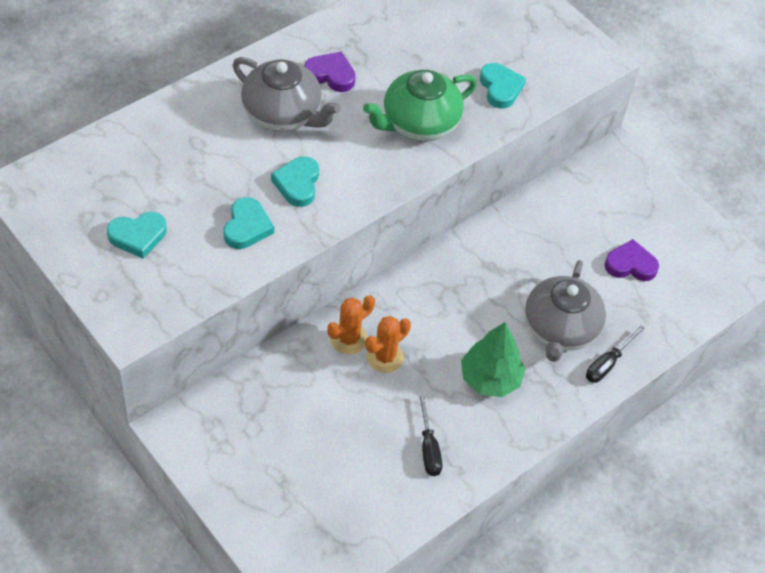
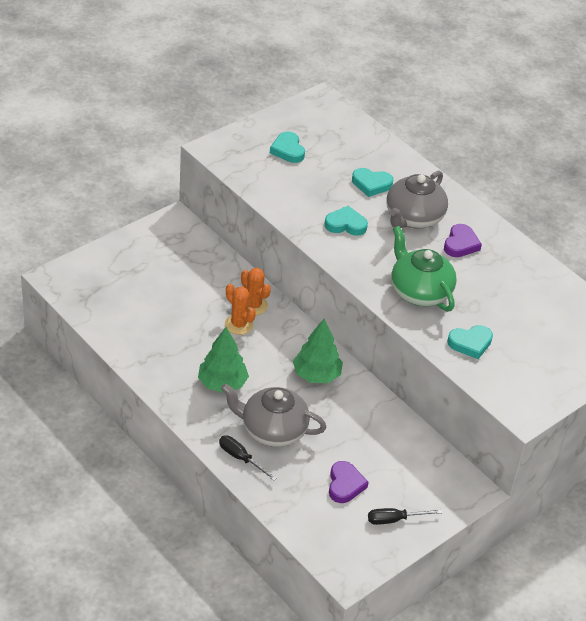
camera: 90 degrees right, 10 degrees down
turquoise heart [224,197,274,249] -> turquoise heart moved to [352,168,393,197]
black screwdriver [418,393,442,476] -> black screwdriver moved to [368,508,442,525]
none -> green tree [293,319,343,383]

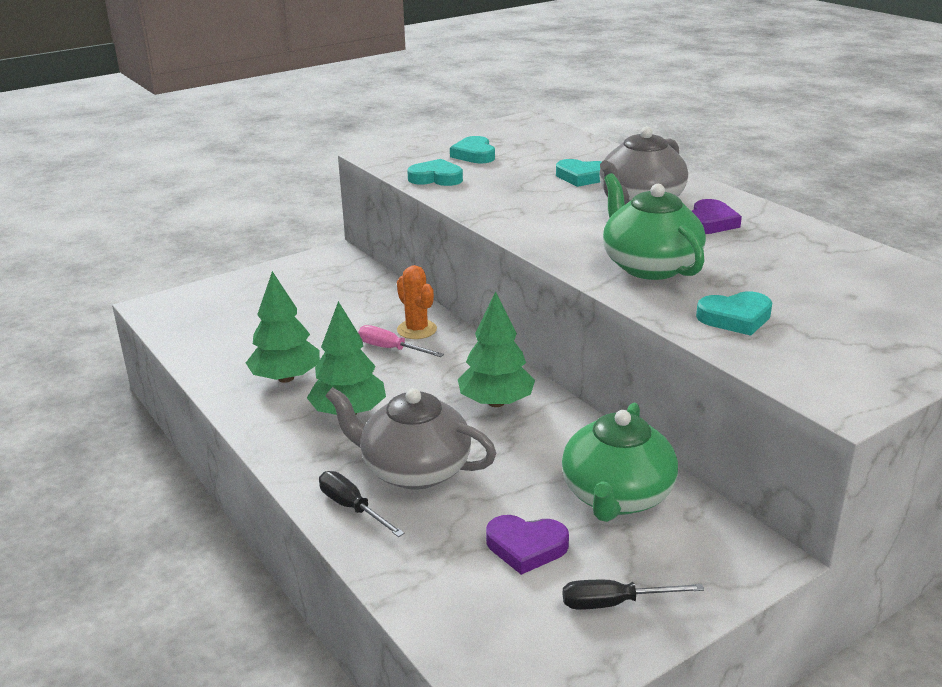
camera: 10 degrees right, 15 degrees down
orange cactus [225,284,256,335] -> pink screwdriver [358,325,444,357]
turquoise heart [325,206,368,236] -> turquoise heart moved to [407,159,463,186]
purple heart [329,461,369,503] -> purple heart turned 90 degrees clockwise [486,515,569,575]
none -> green tree [246,271,320,383]
none -> green teapot [562,402,678,522]

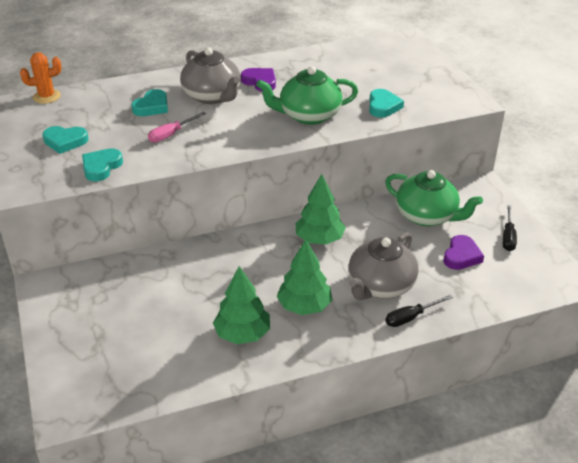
camera: 75 degrees left, 10 degrees up
pink screwdriver [358,325,444,357] -> pink screwdriver moved to [148,112,206,143]
orange cactus [397,265,437,339] -> orange cactus moved to [20,52,62,104]

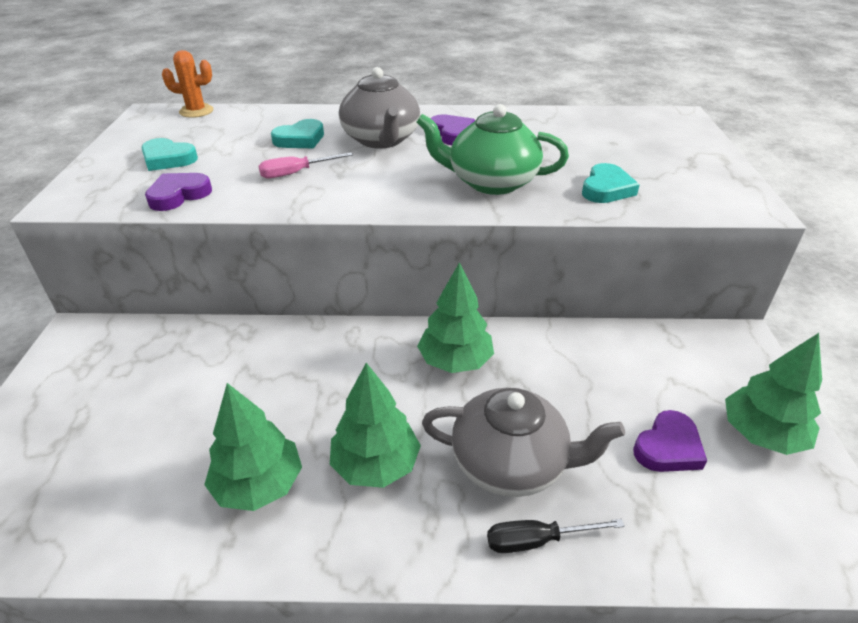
camera: 20 degrees right, 0 degrees up
turquoise heart [82,148,123,181] -> purple heart [145,173,212,211]
grey teapot [349,232,418,300] -> grey teapot turned 135 degrees counterclockwise [422,388,625,497]
green teapot [385,170,483,226] -> none
black screwdriver [503,205,517,251] -> green tree [725,333,822,455]

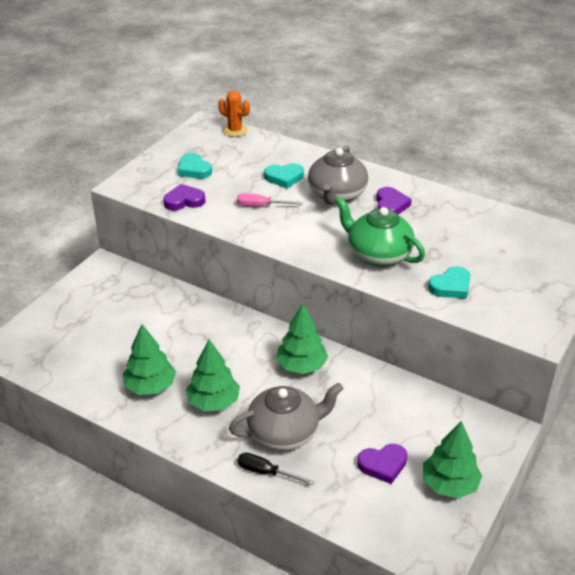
camera: 30 degrees right, 0 degrees up
grey teapot [422,388,625,497] -> grey teapot turned 60 degrees counterclockwise [229,383,343,451]

